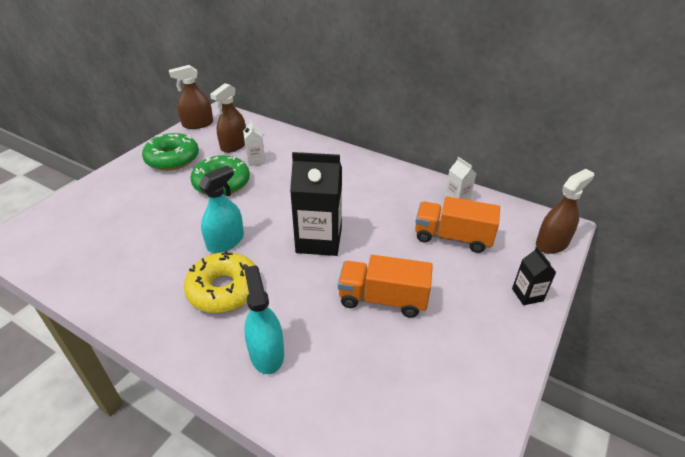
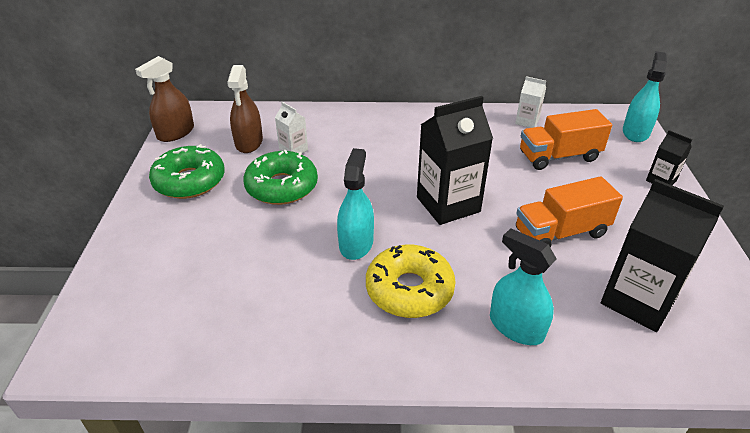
camera: 30 degrees left, 0 degrees up
brown spray bottle [536,169,594,254] -> turquoise spray bottle [623,51,667,142]
none -> black carton [601,179,724,332]

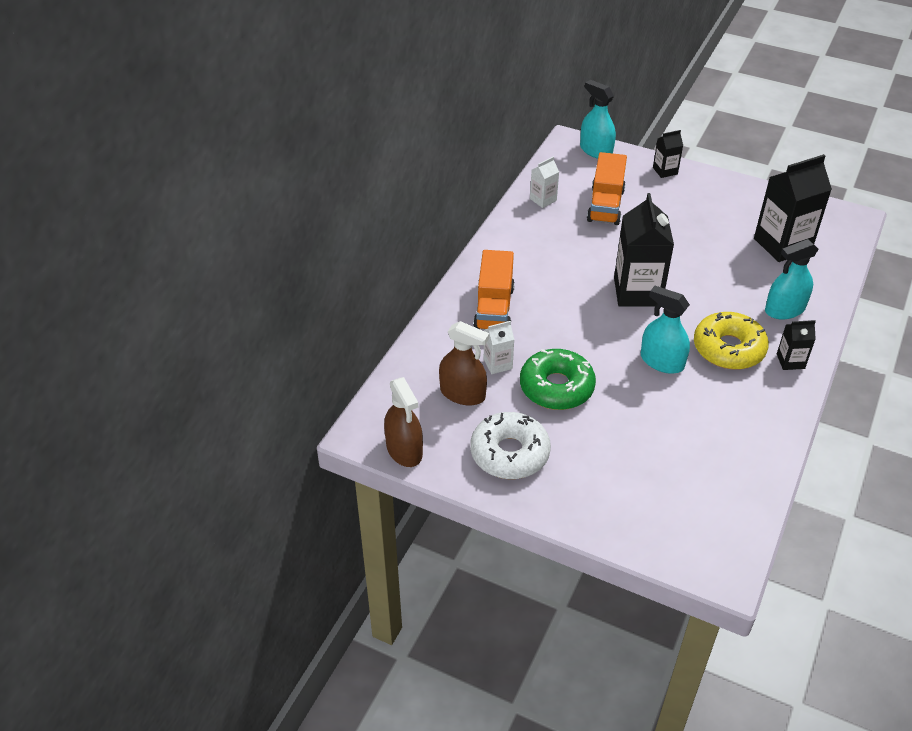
camera: 65 degrees left, 5 degrees up
green donut [149,144,225,199] -> white donut [471,412,551,479]
orange truck [516,176,623,247] -> orange truck moved to [473,250,515,330]
none -> black carton [777,320,816,370]

